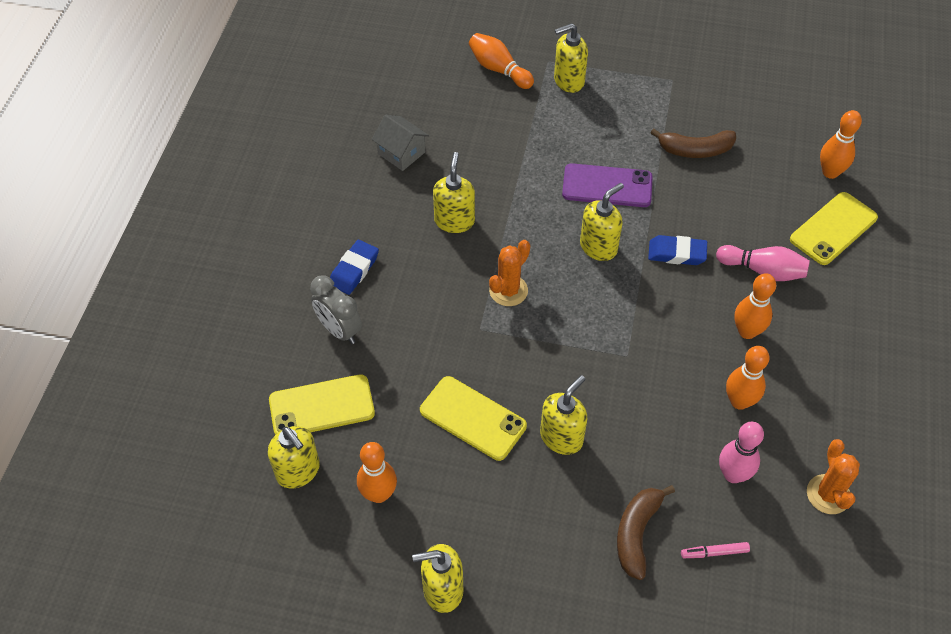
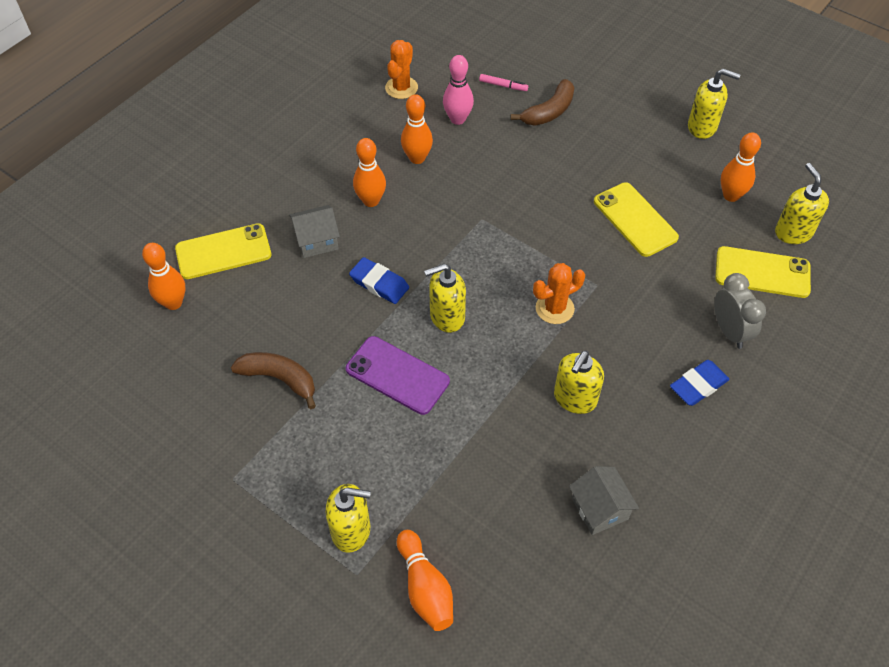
camera: 155 degrees left, 0 degrees up
yellow soap dispenser [540,375,587,455] -> none
pink bowling pin [716,245,810,281] -> grey house [289,205,340,258]

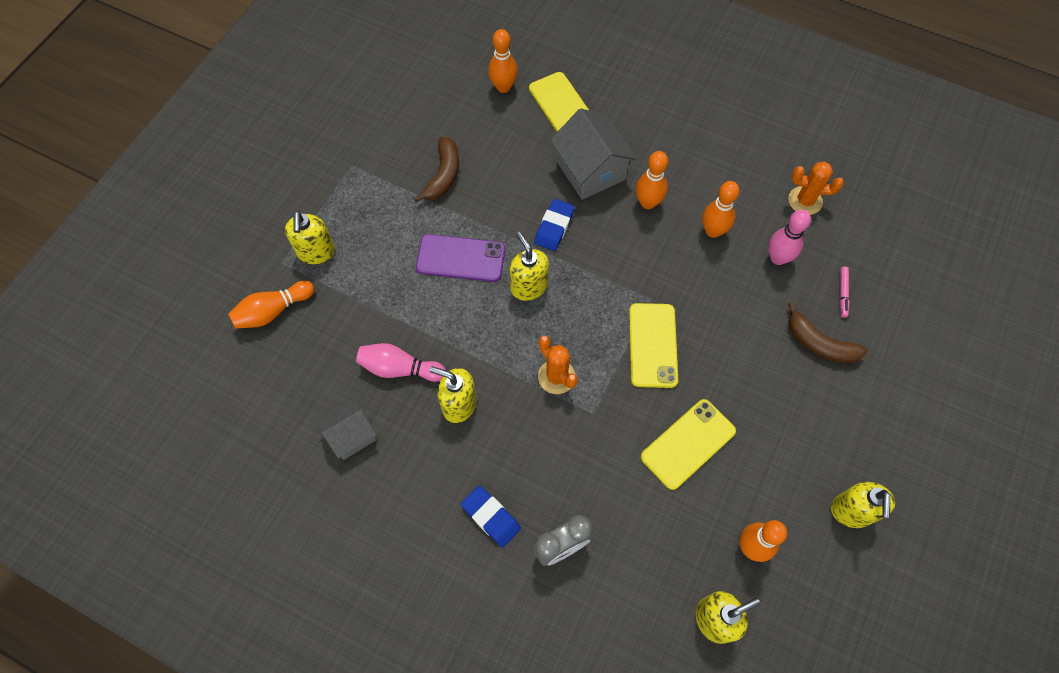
camera: 80 degrees right, 10 degrees up
grey house [289,205,340,258] -> grey house [550,108,637,200], size x1.61
purple phone [346,336,450,415] -> purple phone turned 75 degrees clockwise [416,234,505,282]
yellow phone [715,246,811,298] -> yellow phone moved to [629,303,678,388]
none -> pink bowling pin [356,343,446,382]

